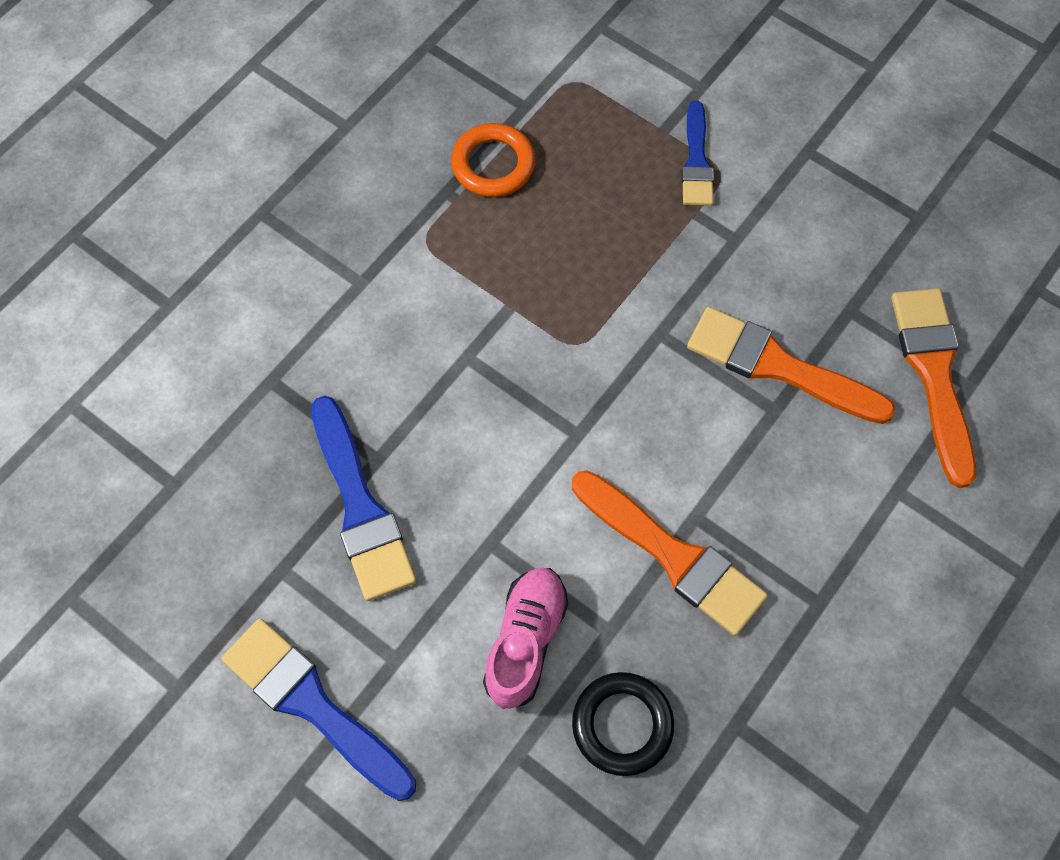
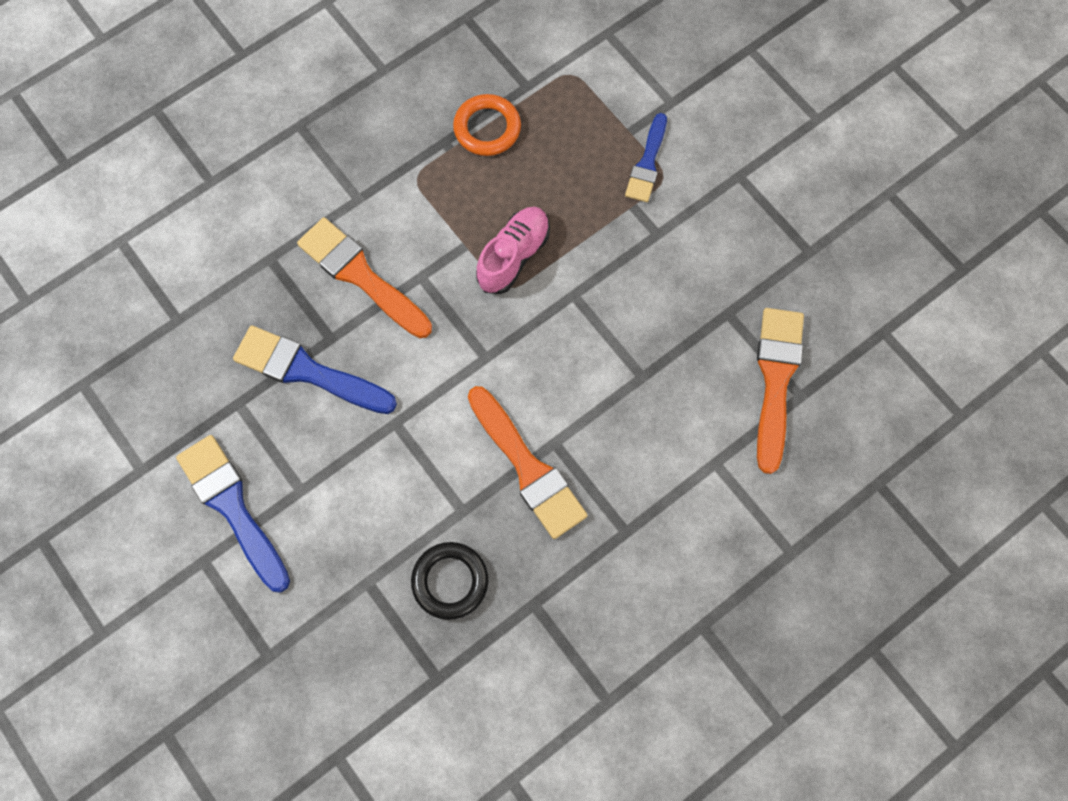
camera: 15 degrees right, 5 degrees up
blue brush [311,395,417,601] -> blue brush turned 120 degrees clockwise [233,325,397,414]
pink shoe [483,568,568,709] -> pink shoe moved to [476,207,550,294]
orange brush [687,307,896,424] -> orange brush moved to [297,217,432,338]

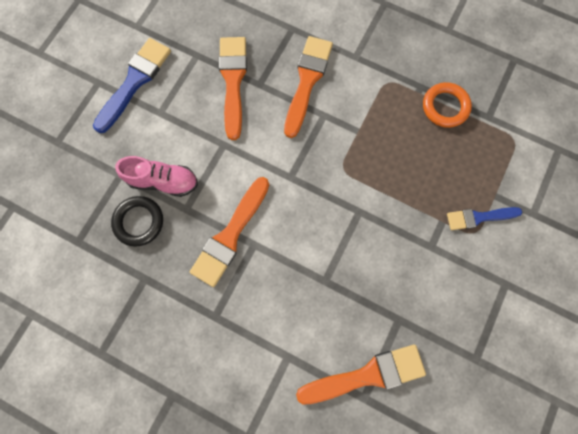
camera: 65 degrees right, 5 degrees up
blue brush [233,325,397,414] -> orange brush [219,37,247,140]
pink shoe [476,207,550,294] -> pink shoe moved to [115,156,198,197]

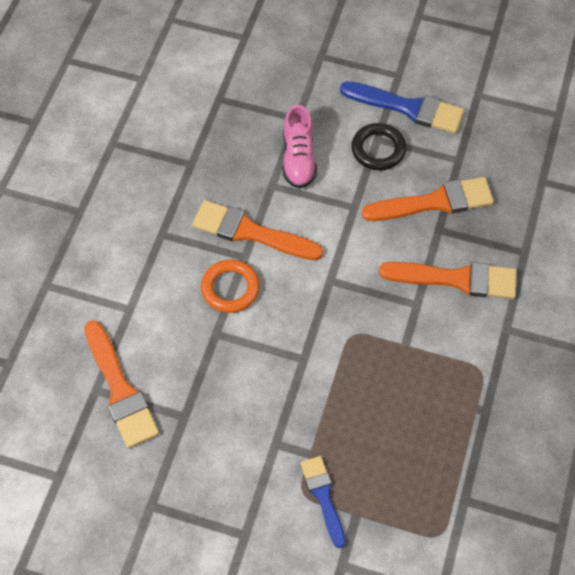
camera: 80 degrees right, 15 degrees down
black ring [111,196,163,247] -> black ring moved to [351,123,406,171]
orange ring [423,82,472,128] -> orange ring moved to [201,259,260,313]

